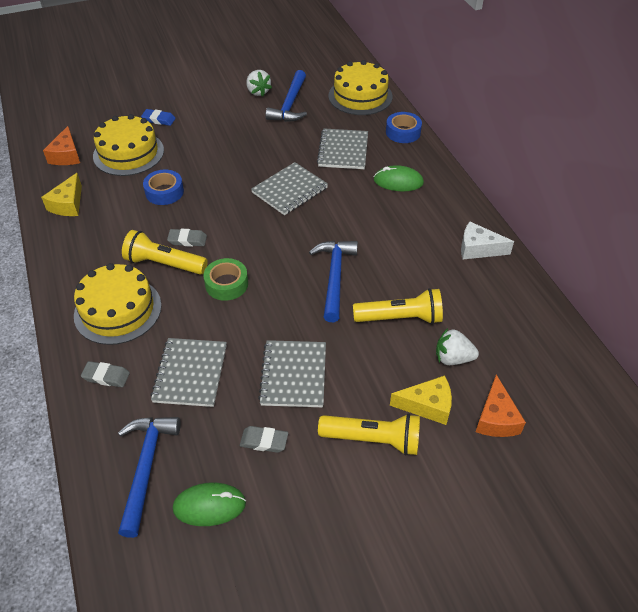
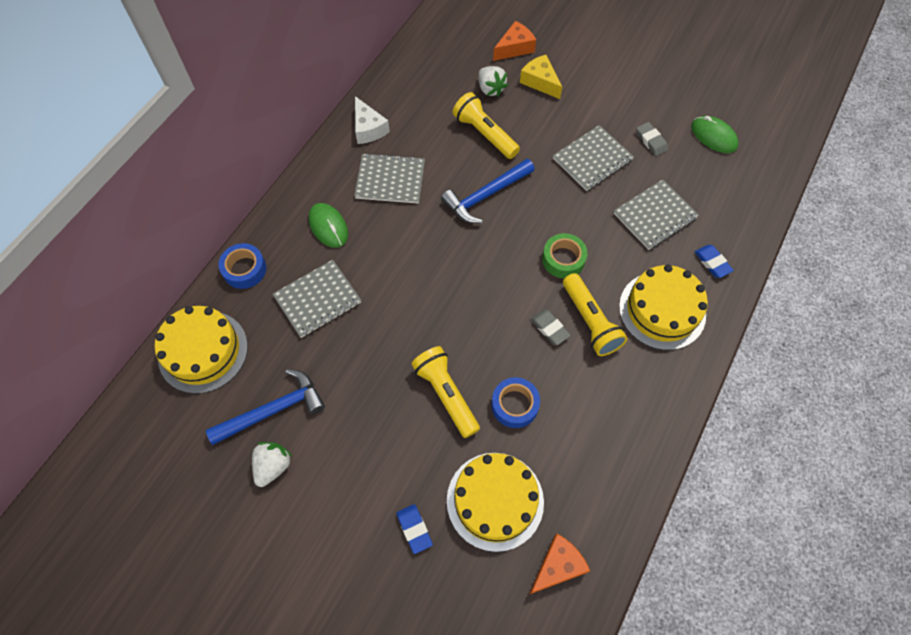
camera: 130 degrees left, 15 degrees up
yellow cheese [41,173,82,216] -> none
grey eraser [81,361,130,387] -> blue eraser [695,245,734,278]
blue hammer [118,417,181,538] -> none
grey notebook [251,162,328,215] -> grey notebook moved to [354,153,425,204]
yellow flashlight [318,413,420,456] -> yellow flashlight moved to [412,346,480,438]

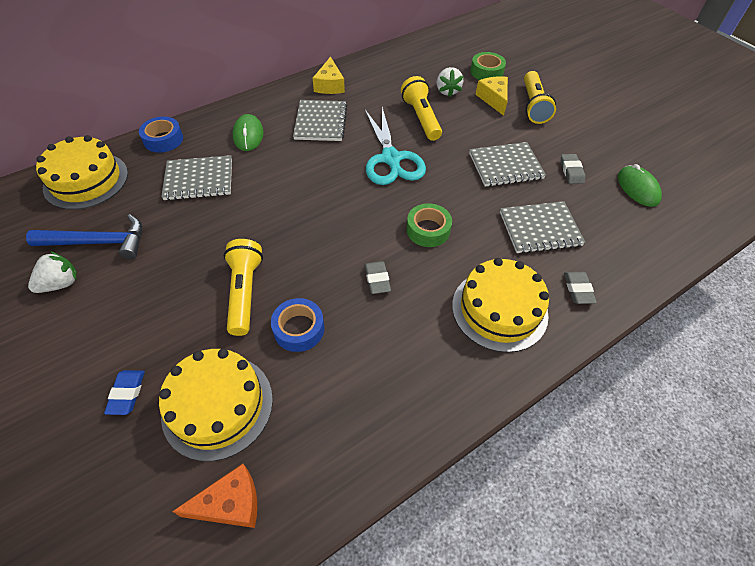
camera: 25 degrees right, 10 degrees down
grey notebook [354,153,425,204] -> grey notebook turned 60 degrees clockwise [293,100,347,141]
white cheese [355,96,390,144] -> yellow cheese [313,56,345,94]
blue hammer [441,159,535,223] -> turquoise scissors [365,107,426,185]
orange cheese [493,21,536,61] -> green tape [470,52,506,80]
yellow flashlight [563,273,628,356] -> yellow flashlight moved to [524,71,556,124]
blue eraser [695,245,734,278] -> grey eraser [564,272,597,304]

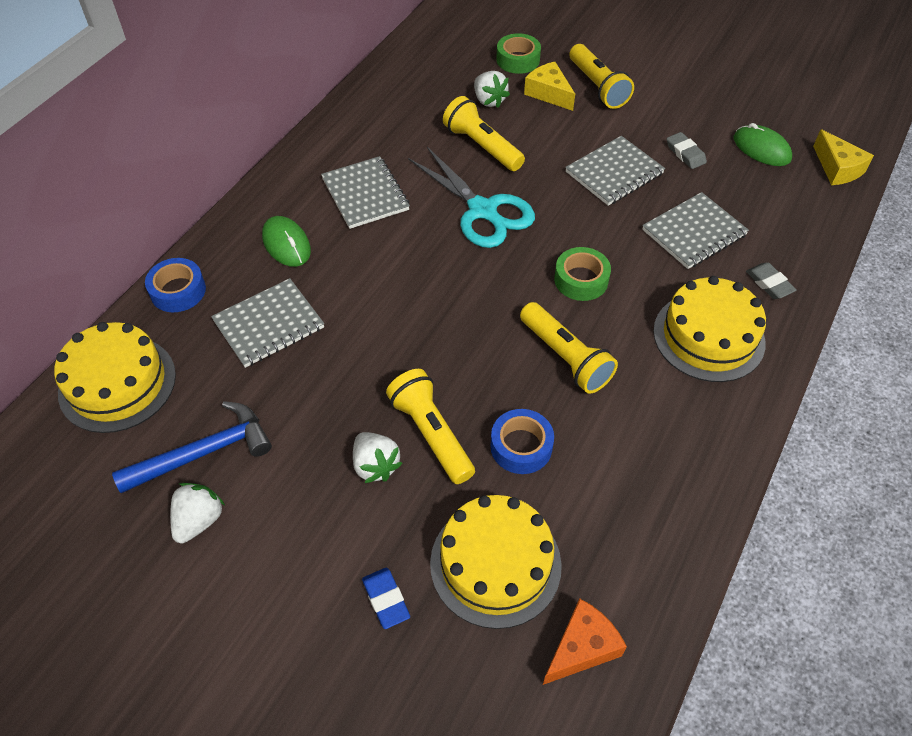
camera: 25 degrees left, 0 degrees up
yellow cheese [313,56,345,94] -> yellow cheese moved to [813,129,874,185]
grey eraser [365,261,391,294] -> yellow flashlight [520,302,618,394]
none -> white strawberry [353,432,403,483]

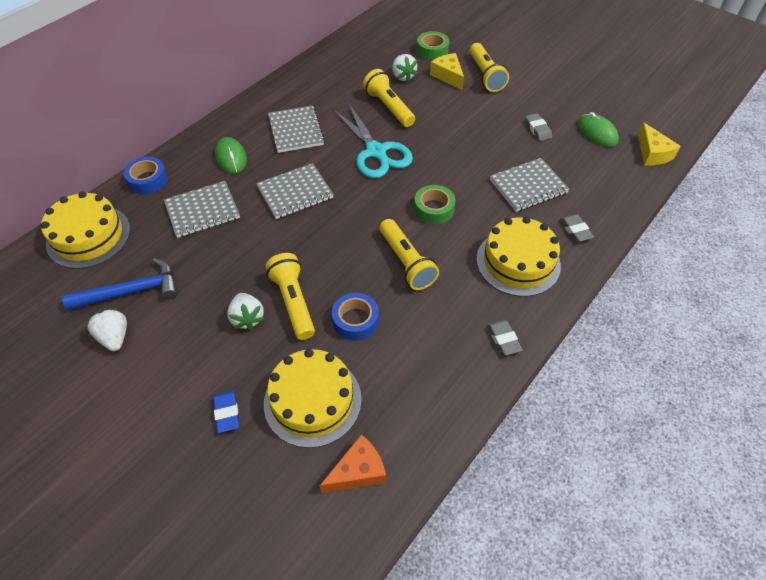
camera: 10 degrees right, 0 degrees up
white strawberry [170,483,225,543] -> white strawberry turned 60 degrees counterclockwise [86,308,127,351]
grey notebook [565,136,665,206] -> grey notebook moved to [256,163,334,219]
none -> grey eraser [487,320,523,356]

